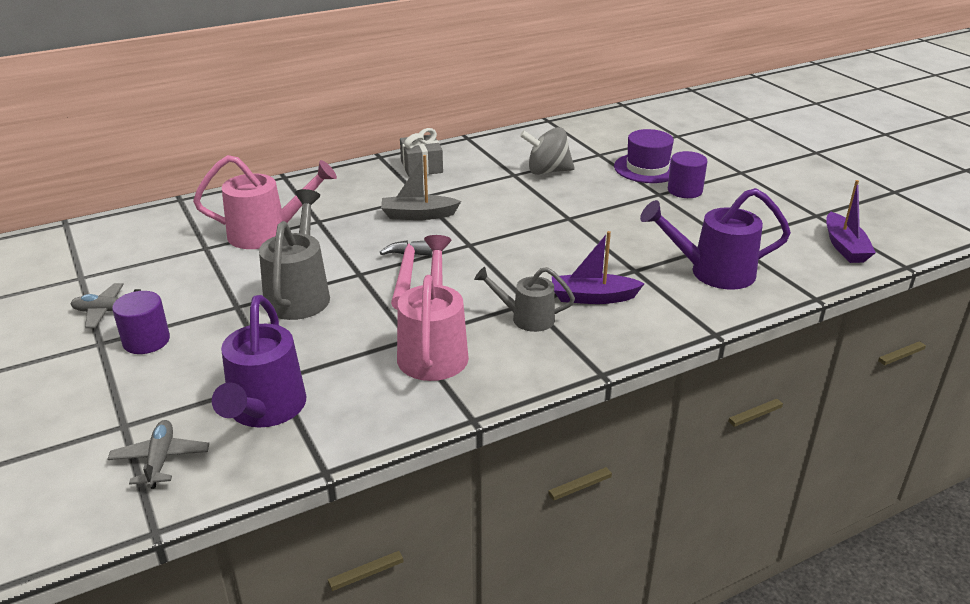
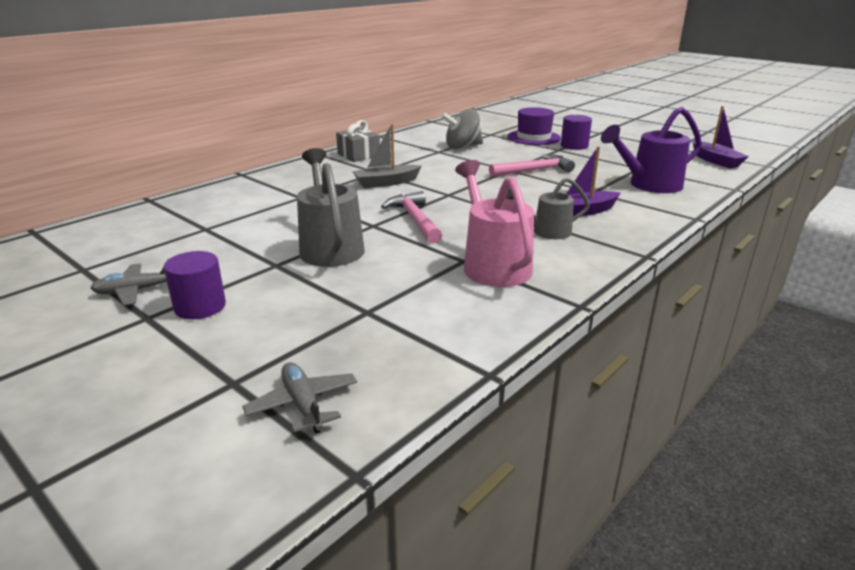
camera: 20 degrees left, 5 degrees down
pink watering can [193,155,337,249] -> none
purple watering can [212,295,306,428] -> none
none -> pink hammer [489,155,575,177]

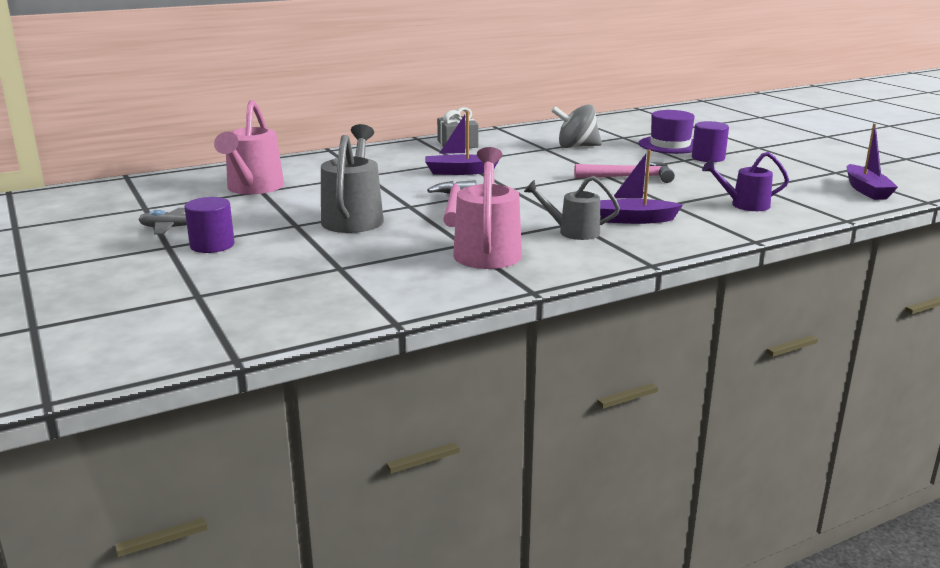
camera: 20 degrees right, 5 degrees down
grey plane [242,362,357,434] -> none
grey boat [352,124,422,188] -> purple boat [425,111,500,175]
purple watering can [601,107,702,193] -> purple watering can [702,152,789,211], size x0.62
none -> pink watering can [214,100,284,194]

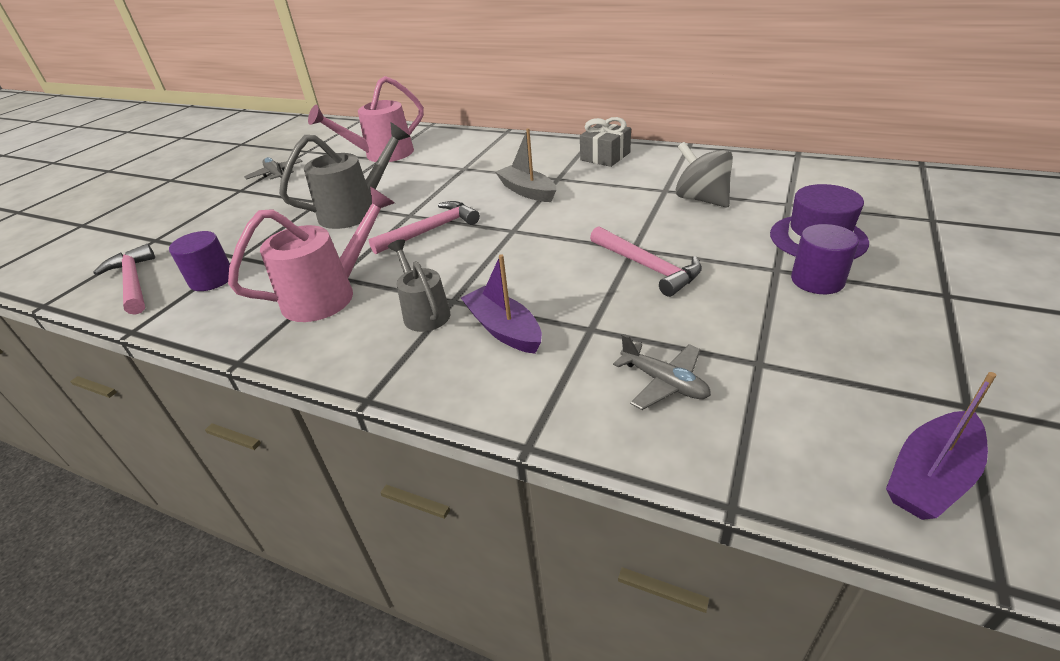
camera: 55 degrees right, 15 degrees up
purple cylinder [184,197,235,253] -> purple cylinder moved to [169,231,230,291]
purple boat [425,111,500,175] -> grey boat [496,128,556,202]
purple watering can [702,152,789,211] -> grey plane [613,334,711,410]
none -> pink hammer [94,244,155,315]

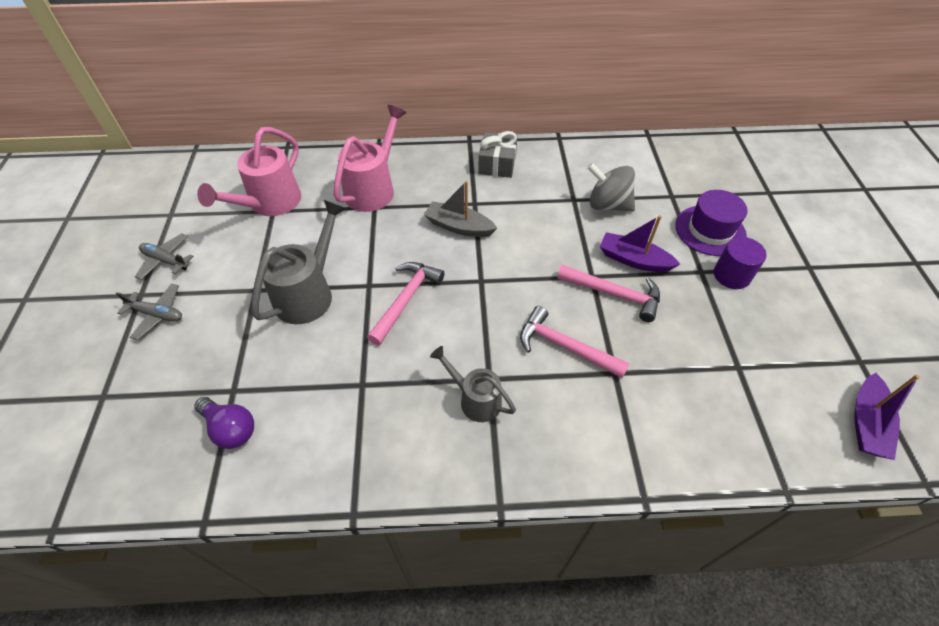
camera: 30 degrees left, 15 degrees up
pink hammer [94,244,155,315] -> pink hammer moved to [520,306,630,378]
purple cylinder [169,231,230,291] -> purple light bulb [194,397,254,449]
pink watering can [228,186,395,322] -> pink watering can moved to [333,105,406,212]
purple boat [461,254,542,354] -> purple boat moved to [600,215,680,272]
grey plane [613,334,711,410] -> grey plane moved to [116,284,182,340]

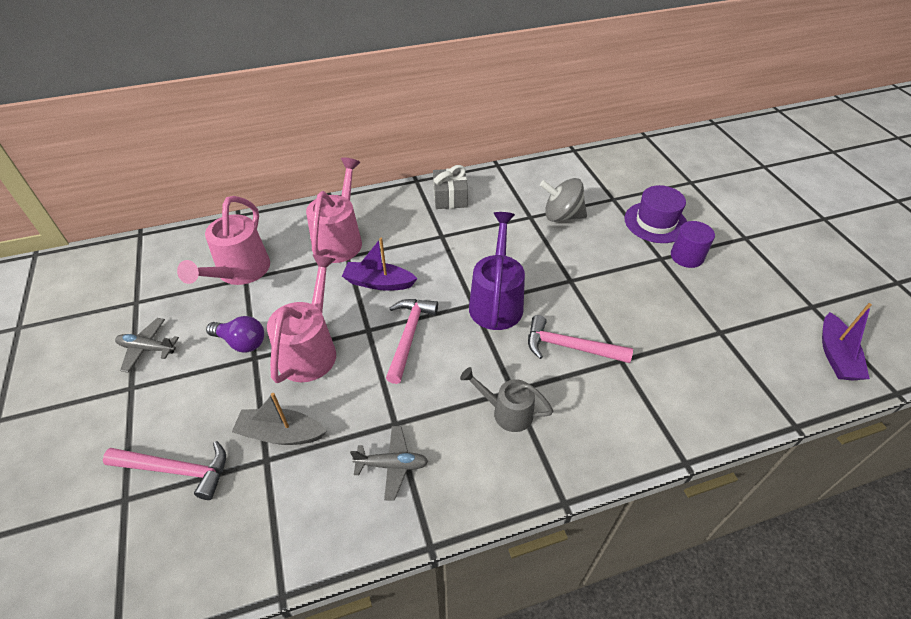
camera: 15 degrees left, 5 degrees down
grey plane [116,284,182,340] -> grey plane moved to [350,426,429,501]
purple light bulb [194,397,254,449] -> purple light bulb moved to [206,316,264,353]
grey watering can [251,200,347,324] -> pink watering can [267,255,336,383]
grey boat [424,181,497,237] -> grey boat moved to [232,393,327,445]
pink hammer [557,265,660,322] -> pink hammer moved to [103,441,226,500]
purple boat [600,215,680,272] -> purple boat moved to [342,238,418,291]
none -> purple watering can [469,212,525,330]

